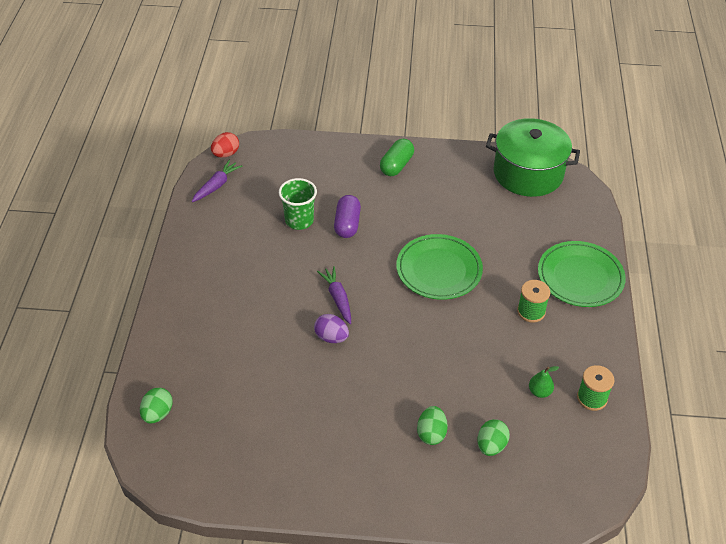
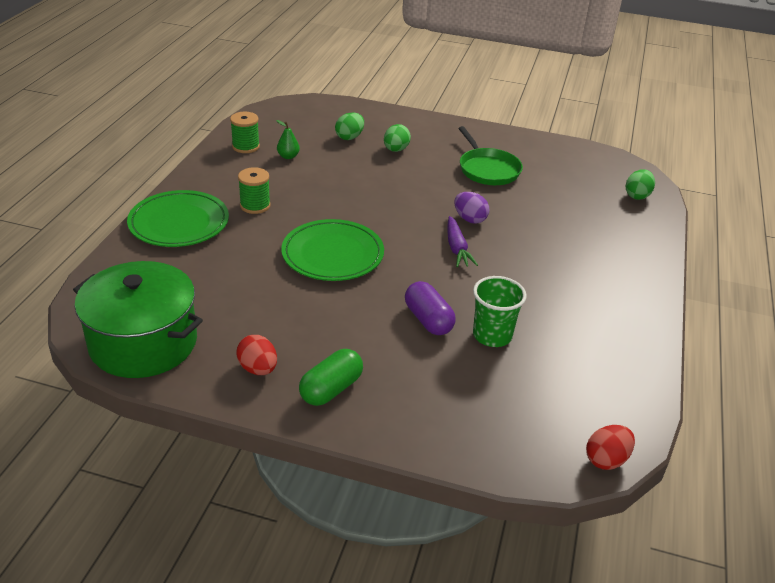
camera: 170 degrees left, 10 degrees down
purple carrot [192,159,242,202] -> none
purple capsule [334,195,361,238] -> purple capsule turned 45 degrees counterclockwise [405,281,456,335]
none -> red egg [236,335,277,375]
none -> green pan [458,126,523,185]

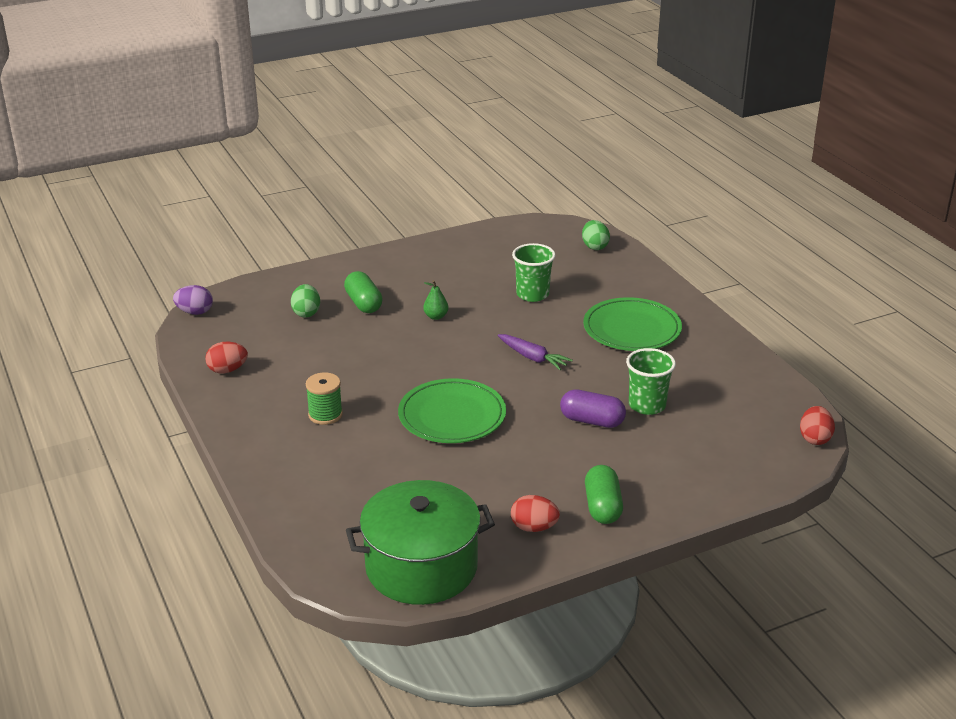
camera: 40 degrees left, 5 degrees down
green plate [127,190,229,247] -> green plate moved to [583,297,682,351]
green spool [230,112,260,153] -> red egg [205,342,248,373]
green pear [276,120,300,159] -> green pear moved to [423,280,448,320]
green egg [384,124,411,152] -> green capsule [344,271,383,313]
purple egg [454,192,489,223] -> purple egg moved to [173,285,213,315]
green pan [458,126,523,185] -> none
none -> green cup [512,243,555,302]

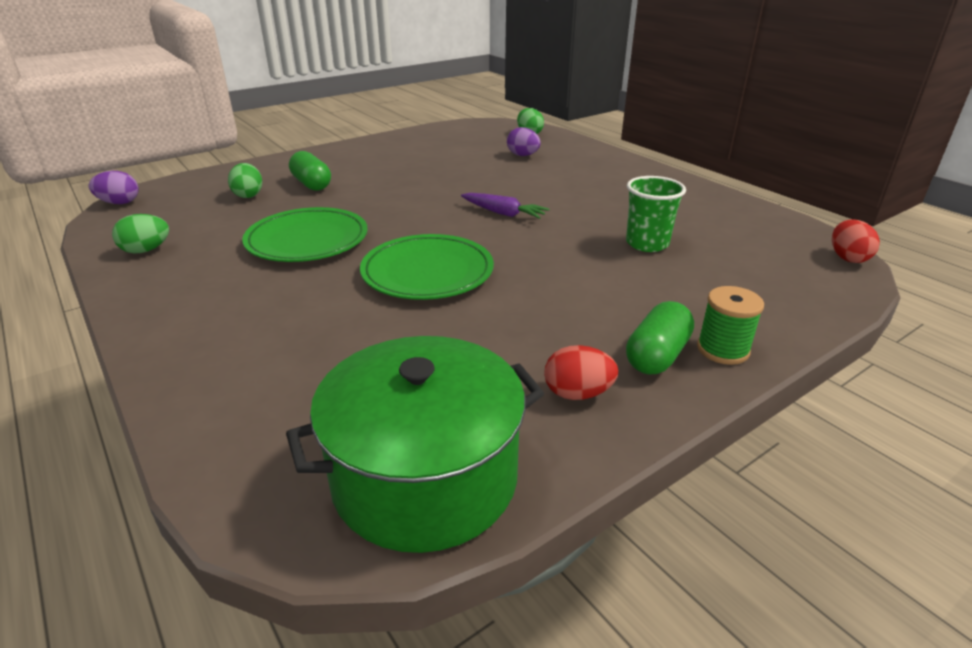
camera: 10 degrees left, 0 degrees up
red egg [205,342,248,373] -> green egg [112,214,169,253]
green spool [306,372,343,425] -> green spool moved to [697,286,764,365]
green pear [423,280,448,320] -> none
green cup [512,243,555,302] -> none
purple capsule [560,389,626,428] -> none
green plate [583,297,682,351] -> green plate moved to [242,207,368,262]
green capsule [585,465,623,524] -> green capsule turned 45 degrees clockwise [626,301,694,375]
none -> purple egg [507,127,541,156]

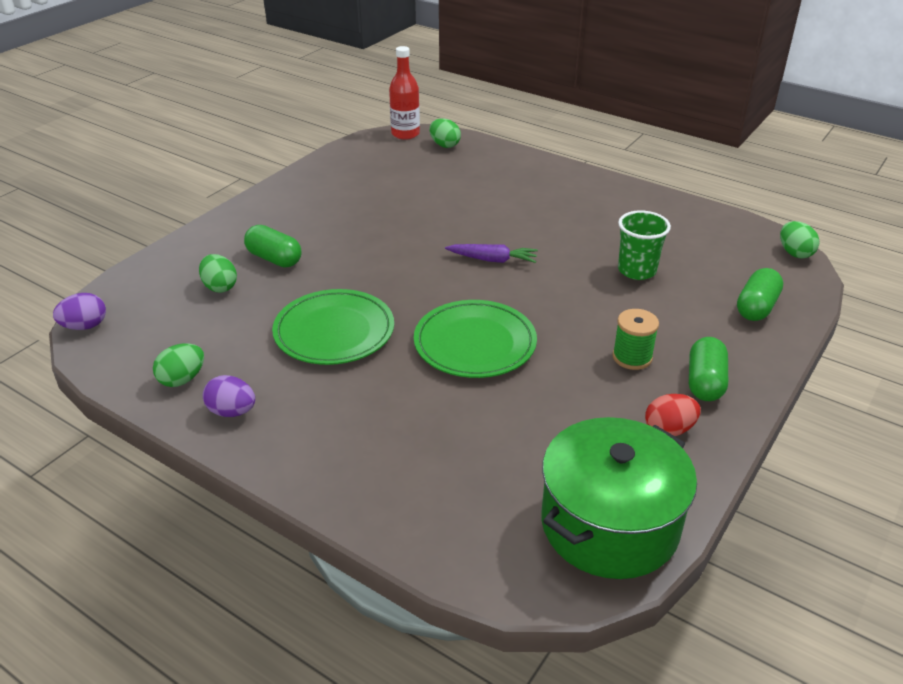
camera: 20 degrees left, 5 degrees up
purple egg [507,127,541,156] -> purple egg moved to [203,375,255,417]
green spool [697,286,764,365] -> green spool moved to [613,309,659,370]
red egg [832,220,880,263] -> green egg [780,221,819,259]
none -> red bottle [389,46,420,140]
none -> green capsule [737,268,783,321]

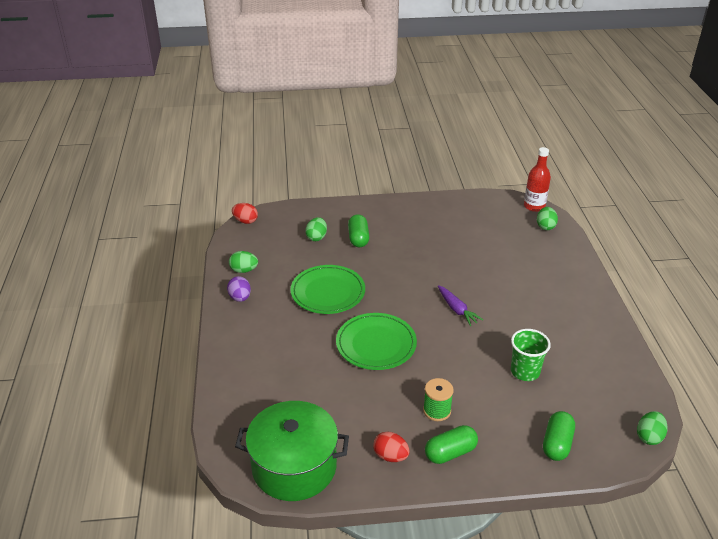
camera: 50 degrees right, 0 degrees up
purple egg [53,293,106,330] -> red egg [232,203,258,224]
green capsule [737,268,783,321] -> green capsule turned 60 degrees counterclockwise [543,411,575,461]

